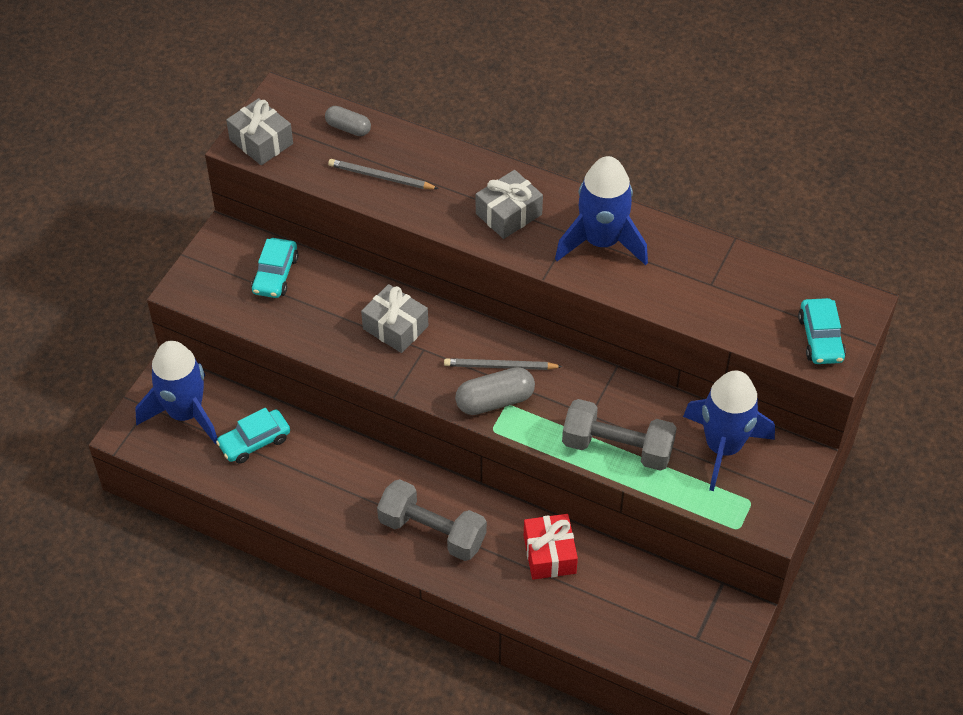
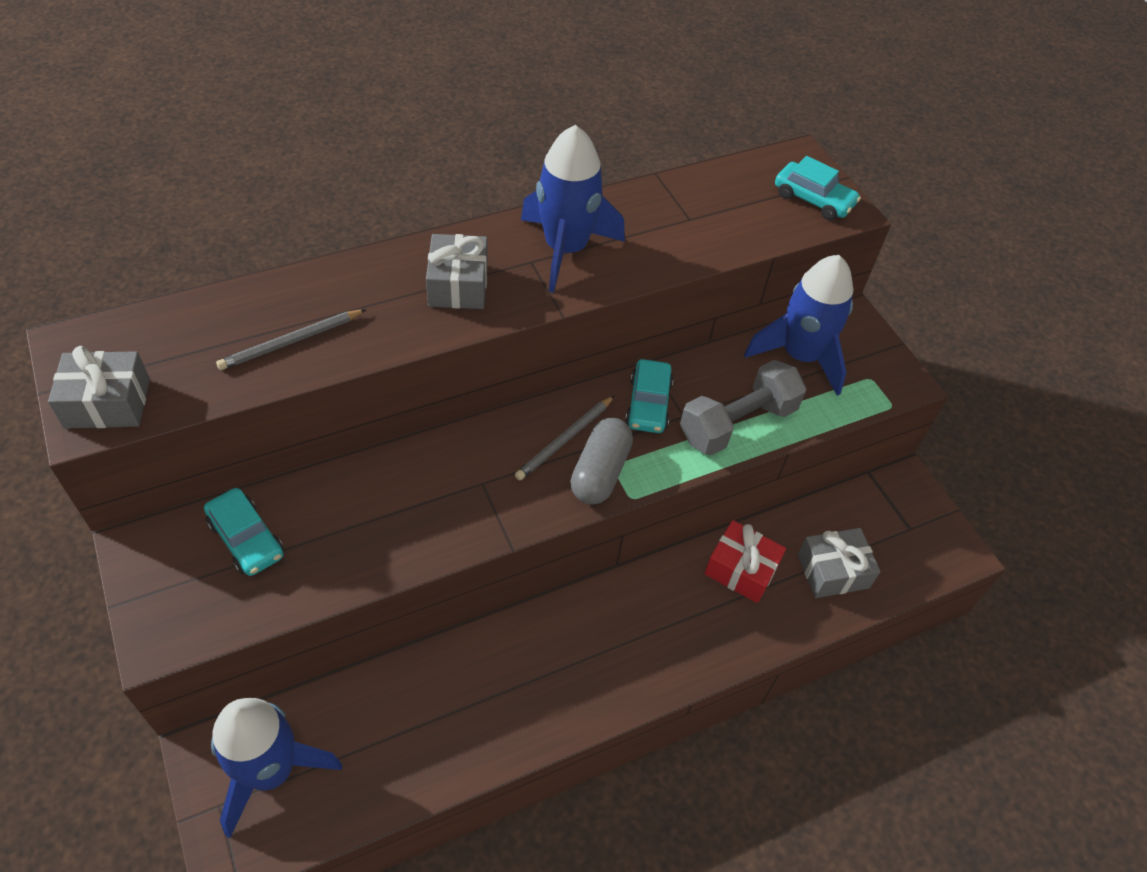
camera: 55 degrees left, 0 degrees up
turquoise car [216,408,290,464] -> turquoise car moved to [625,359,674,433]
grey capsule [325,106,371,136] -> none
grey gift [361,284,428,353] -> grey gift moved to [798,528,881,598]
grey dumbbell [377,479,487,561] -> none

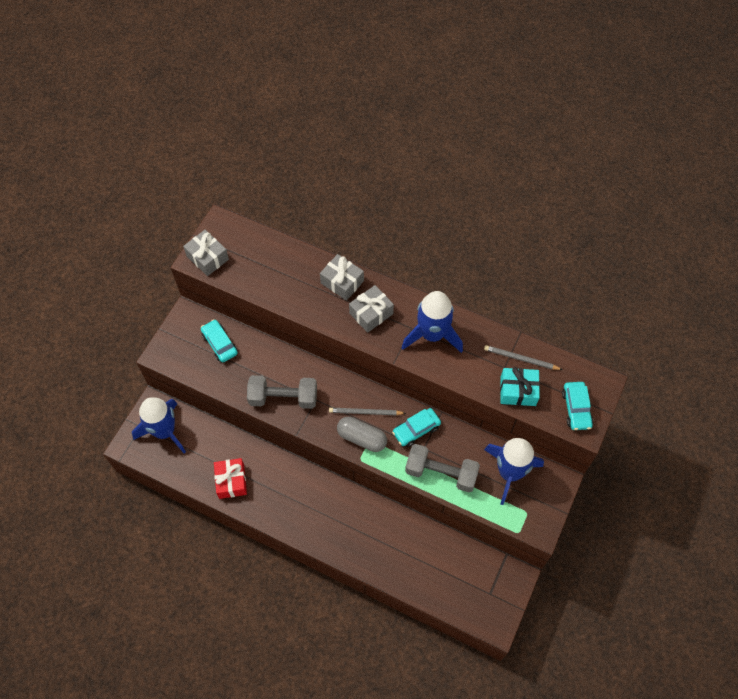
camera: 55 degrees right, 10 degrees up
turquoise car [204,488,284,576] -> turquoise car turned 135 degrees clockwise [201,319,238,362]
grey pencil [216,309,366,370] -> grey pencil moved to [484,345,563,370]
grey capsule [570,418,633,505] -> grey capsule turned 45 degrees clockwise [337,417,387,452]
red gift [704,520,786,603] -> red gift moved to [214,458,247,499]
grey gift [798,528,881,598] -> grey gift moved to [320,254,364,301]
none -> grey dumbbell [247,375,317,409]
none -> turquoise gift [500,367,540,406]

